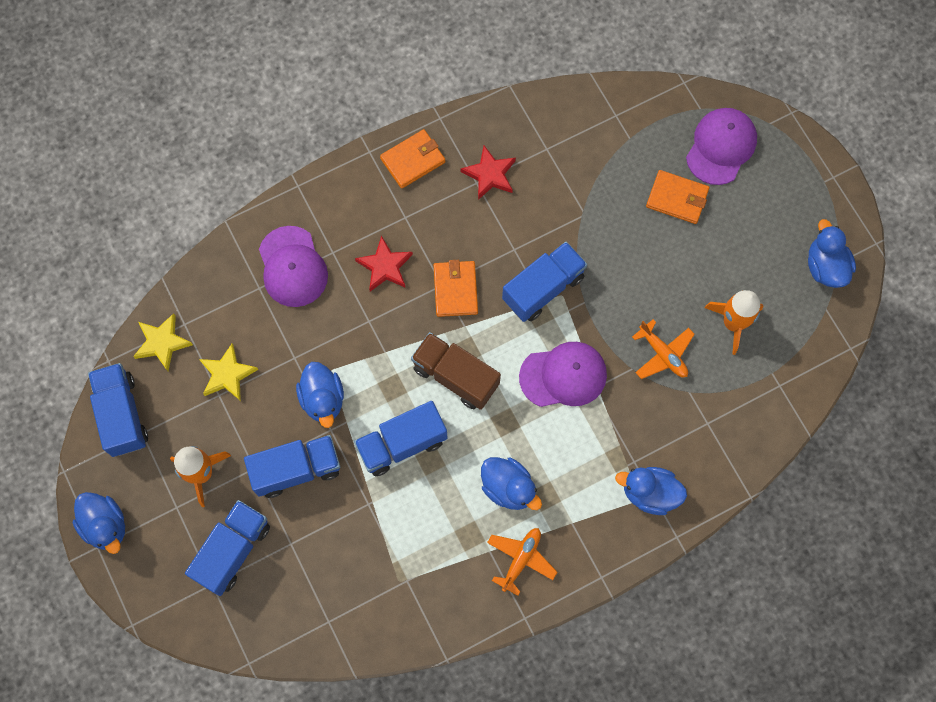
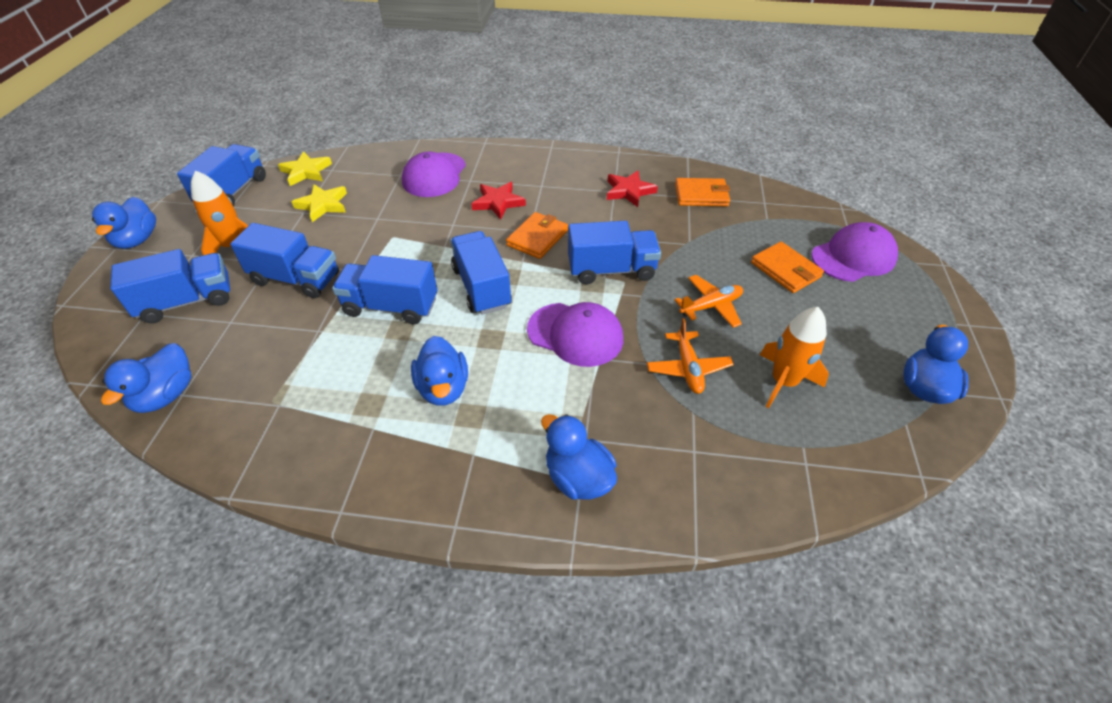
camera: 35 degrees right, 25 degrees down
blue duck [296,362,344,428] -> blue duck moved to [101,343,191,413]
orange wallet [380,129,446,189] -> orange wallet moved to [675,178,730,206]
brown truck [411,332,501,410] -> blue truck [450,231,512,315]
orange plane [487,528,557,596] -> orange plane moved to [675,275,743,328]

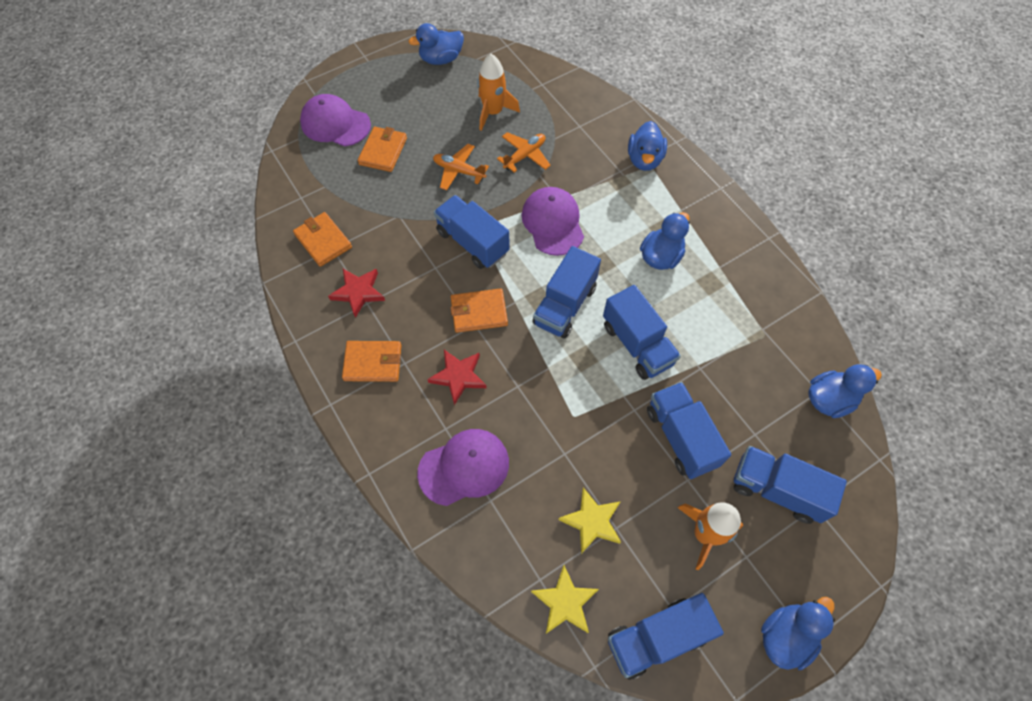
camera: 130 degrees left, 15 degrees up
none -> orange wallet [342,341,402,382]

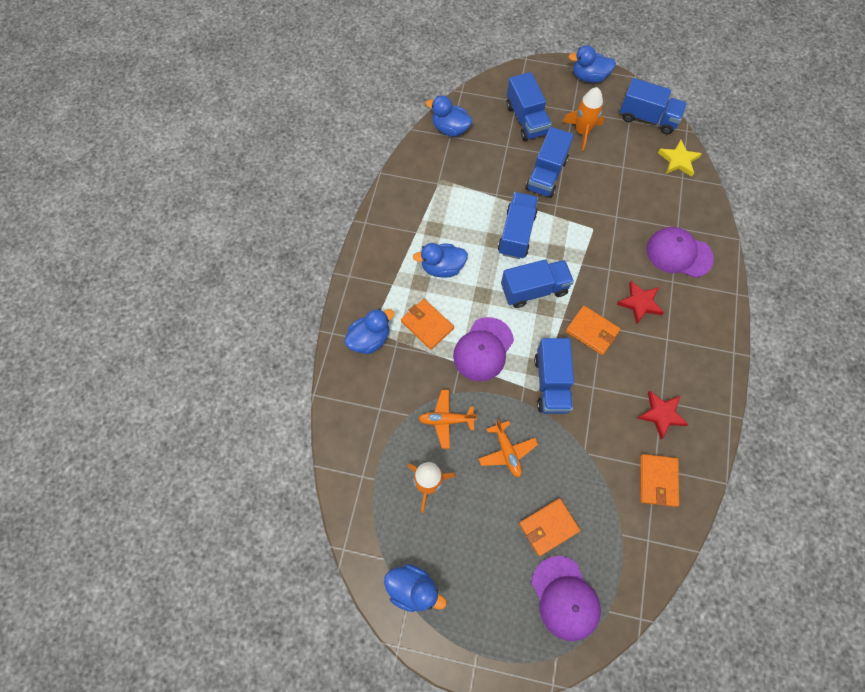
camera: 135 degrees left, 5 degrees up
orange wallet [342,341,402,382] -> orange wallet moved to [401,299,454,350]
yellow star [559,488,621,554] -> none

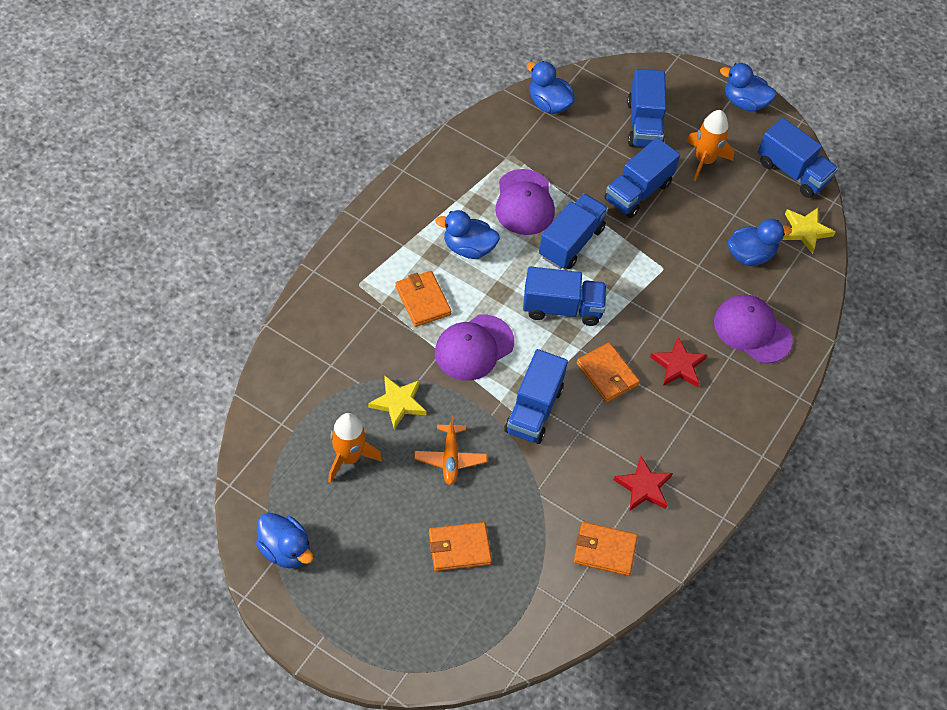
camera: 15 degrees right, 10 degrees down
blue duck [344,309,394,354] -> blue duck moved to [728,219,792,266]
orange plane [419,390,477,449] -> yellow star [368,376,426,429]
purple cap [531,556,601,641] -> purple cap moved to [495,169,555,235]
orange wallet [640,454,679,507] -> orange wallet turned 75 degrees clockwise [574,522,638,576]

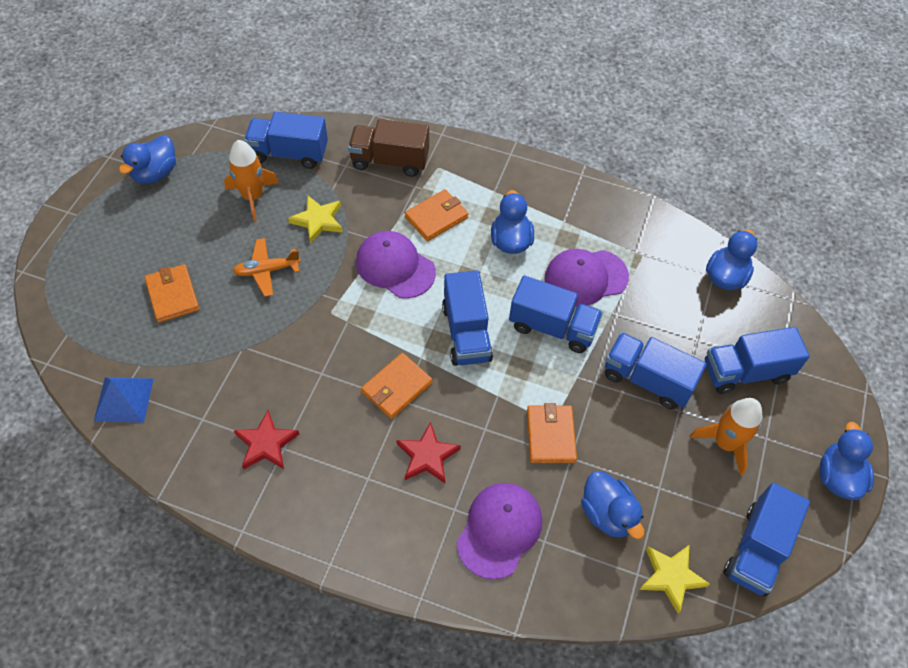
camera: 80 degrees right, 0 degrees up
blue truck [504,349,568,444] -> blue truck moved to [244,112,328,169]
orange wallet [574,522,638,576] -> orange wallet moved to [527,403,577,463]
none -> blue pyramid [94,377,154,423]
none -> brown truck [348,119,429,177]

